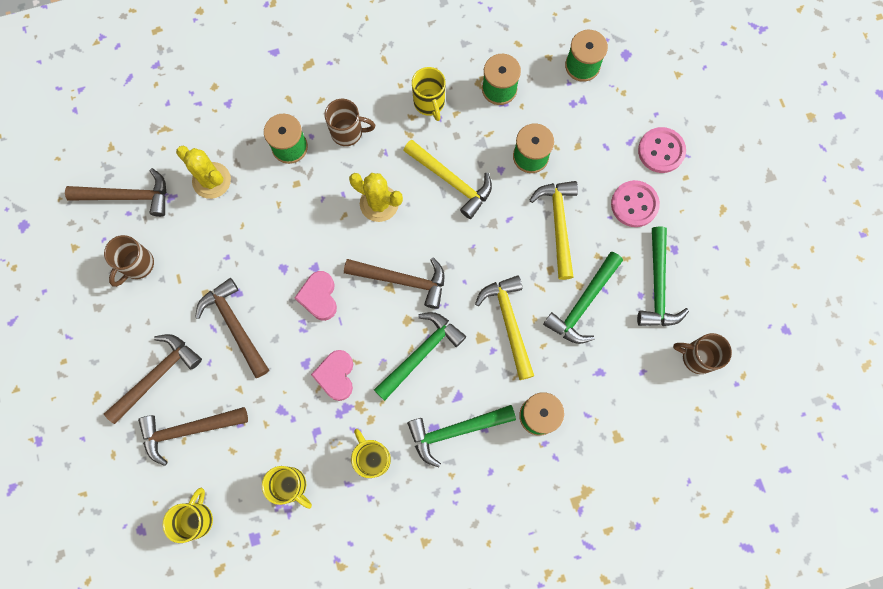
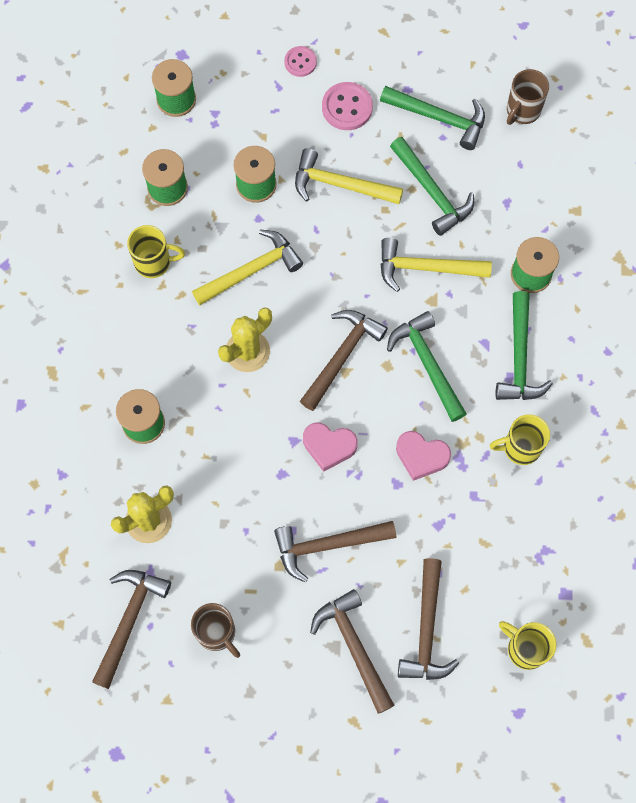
camera: 70 degrees left, 5 degrees down
yellow mug [262,466,312,509] -> none
brown mug [325,99,375,146] -> none
pink button [638,127,686,173] -> pink button [284,46,317,77], size x0.64

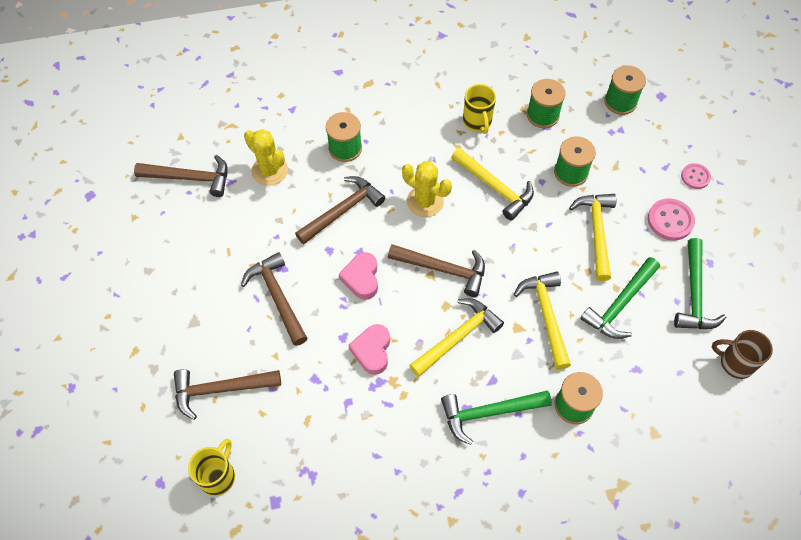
camera: 75 degrees right, 10 degrees down
brown mug [191,603,240,658] -> none
brown hammer [310,589,395,714] -> brown hammer moved to [295,176,385,244]
green hammer [387,311,467,422] -> yellow hammer [409,298,504,377]
yellow mug [490,414,550,465] -> none

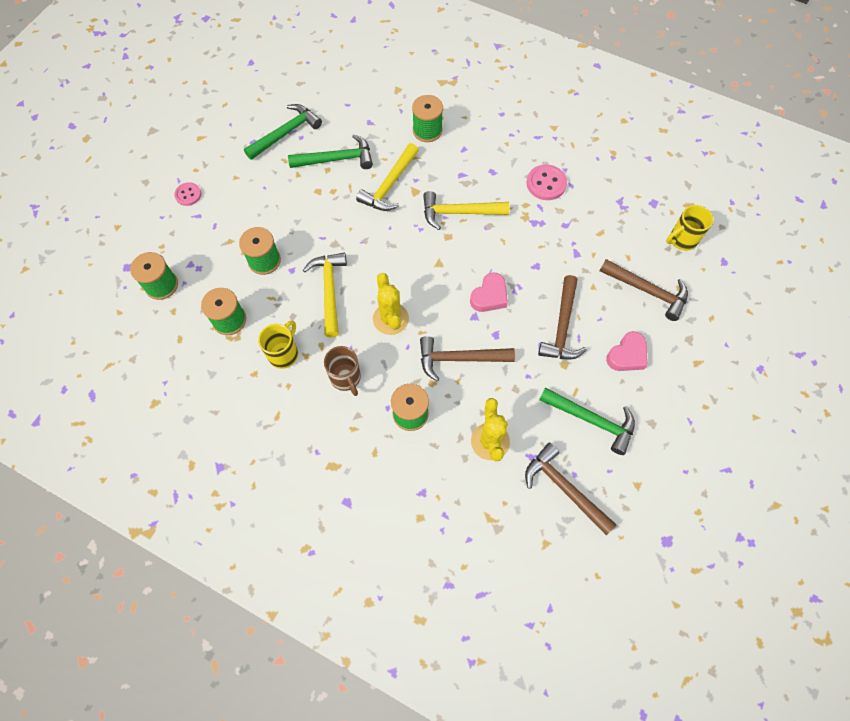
camera: 140 degrees left, 5 degrees up
pink heart [349,324,390,375] -> pink heart moved to [606,331,648,371]
brown hammer [388,244,485,297] -> none
green hammer [441,390,552,445] -> green hammer moved to [539,387,635,455]
yellow hammer [569,194,616,281] -> none
pink button [648,198,695,240] -> pink button moved to [526,164,567,200]
brown mug [712,330,773,379] -> brown mug moved to [324,346,361,396]

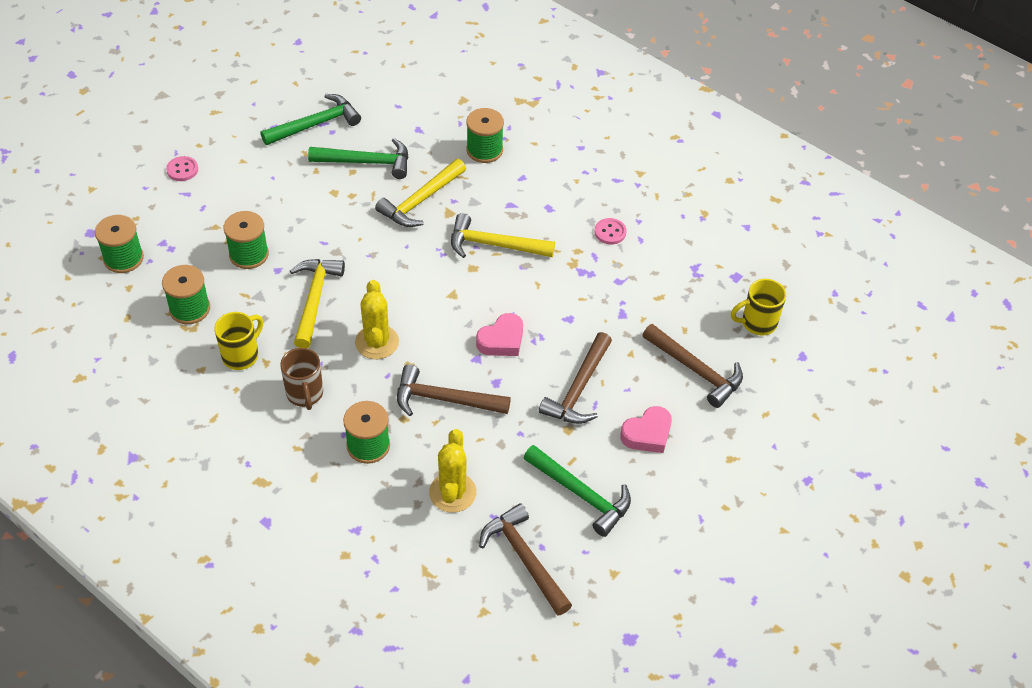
camera: 10 degrees right, 15 degrees down
pink button [526,164,567,200] -> pink button [594,218,627,245], size x0.64

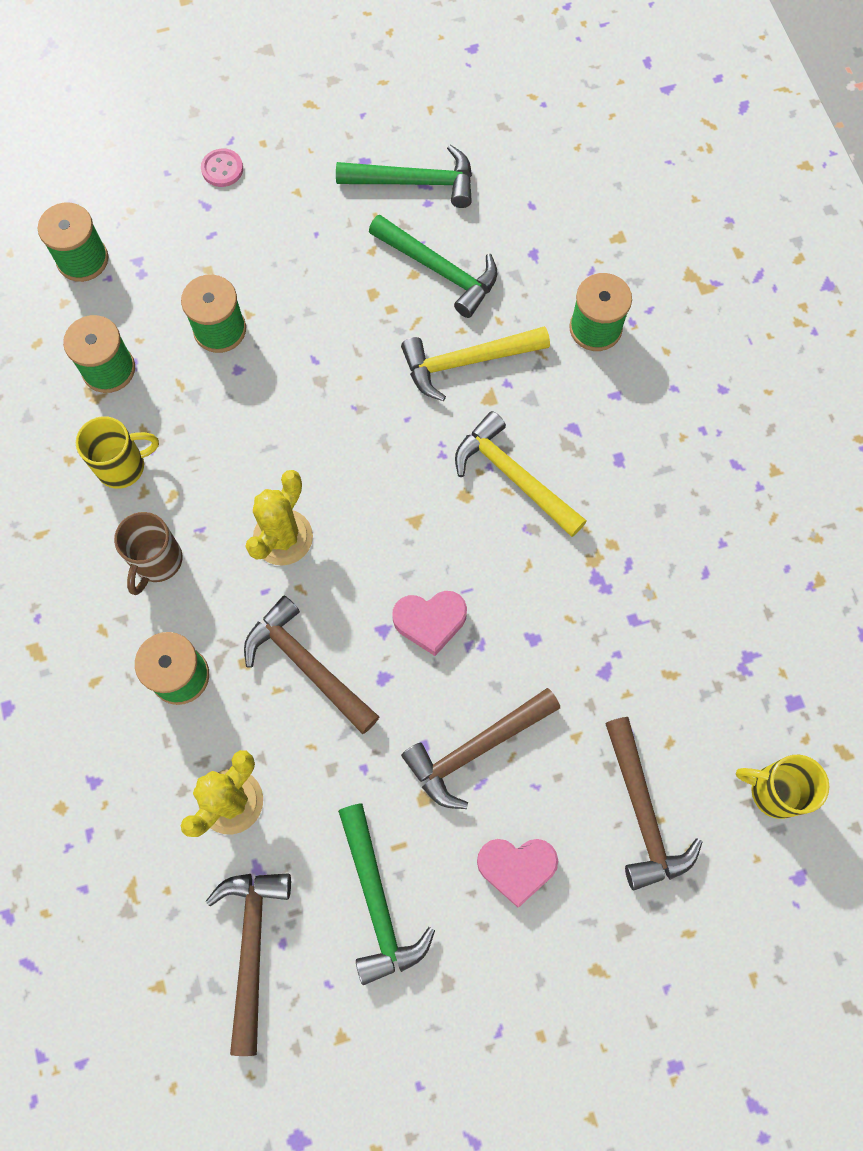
camera: 35 degrees right, 20 degrees up
yellow hammer [290,259,345,348] -> none
pink button [594,218,627,245] -> none

